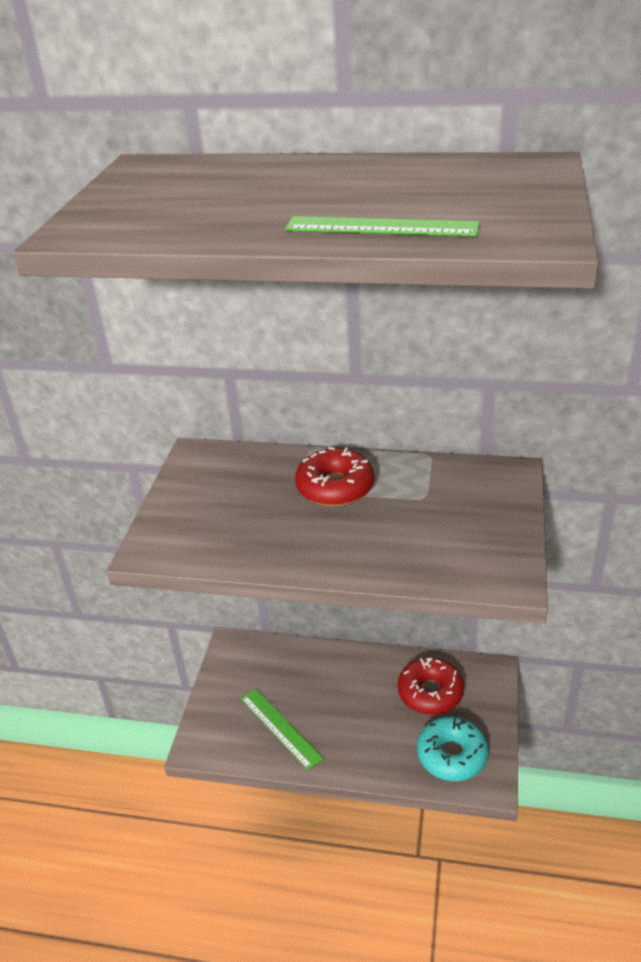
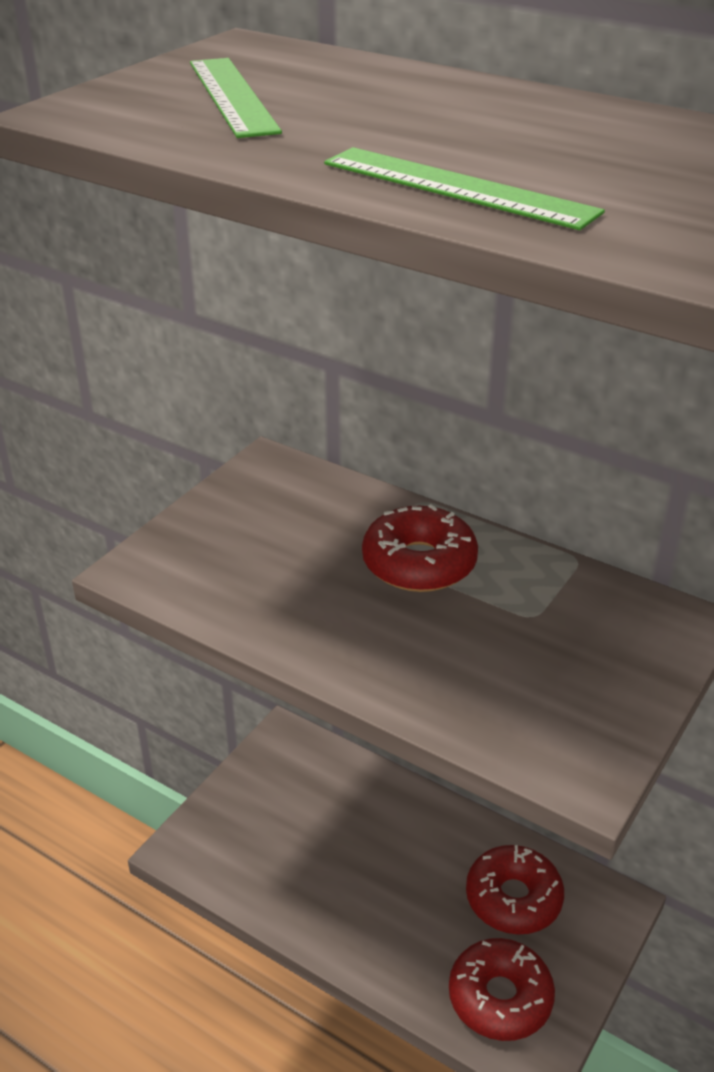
camera: 20 degrees right, 0 degrees up
green ruler [241,688,324,770] -> green ruler moved to [190,58,282,138]
turquoise donut [417,716,489,781] -> red donut [449,938,555,1041]

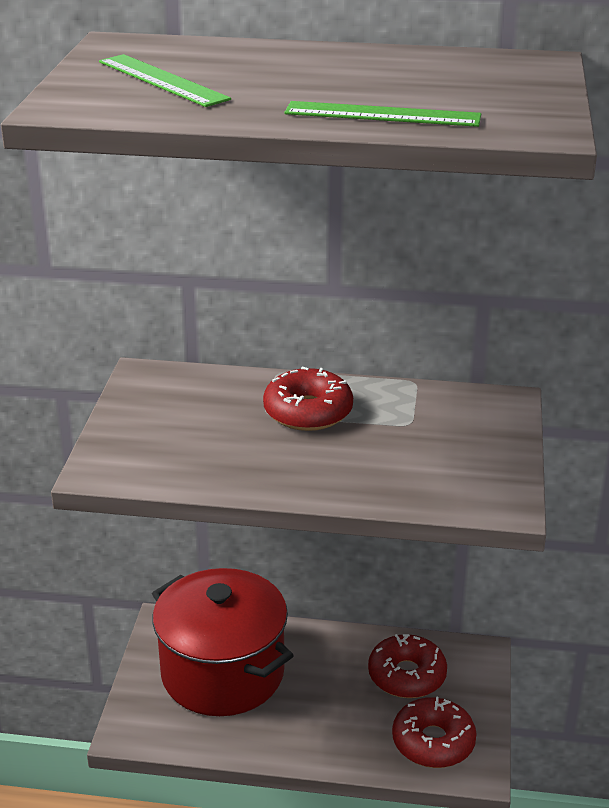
camera: 25 degrees left, 5 degrees down
none -> red pot [152,568,294,716]

